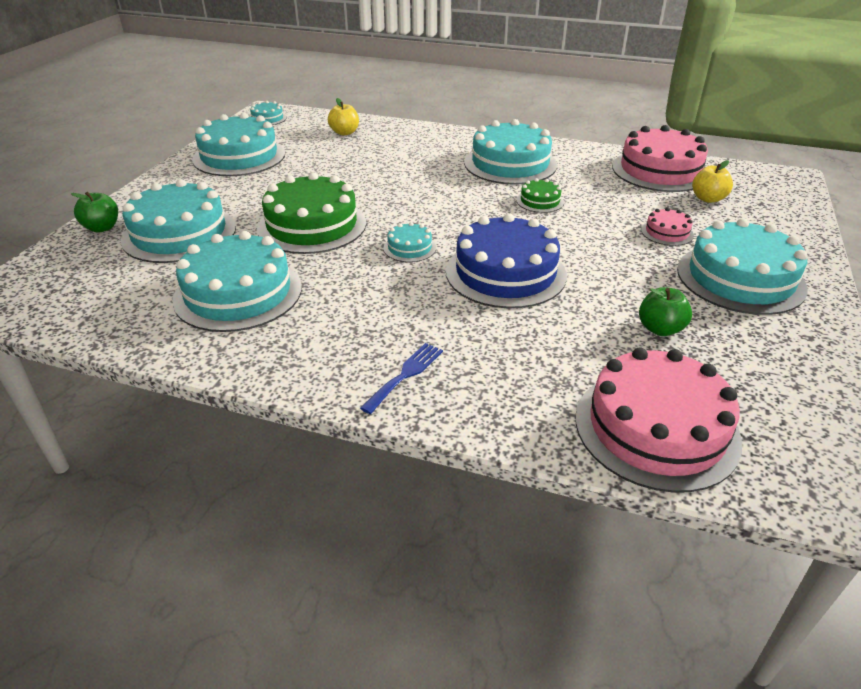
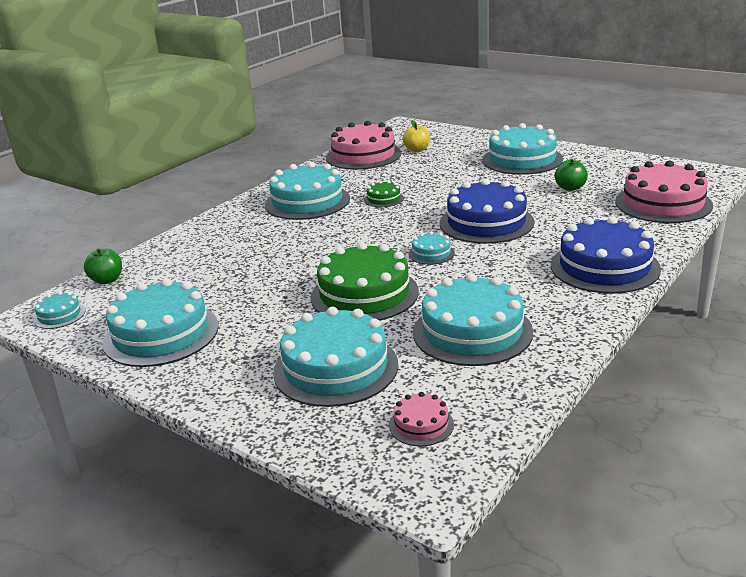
camera: 70 degrees left, 10 degrees down
green apple [71,192,118,232] -> green apple moved to [84,248,122,284]
yellow apple [328,98,359,136] -> none
blue fork [360,343,443,414] -> blue cake [551,217,661,294]
pink cake [641,208,694,246] -> pink cake moved to [389,392,454,446]

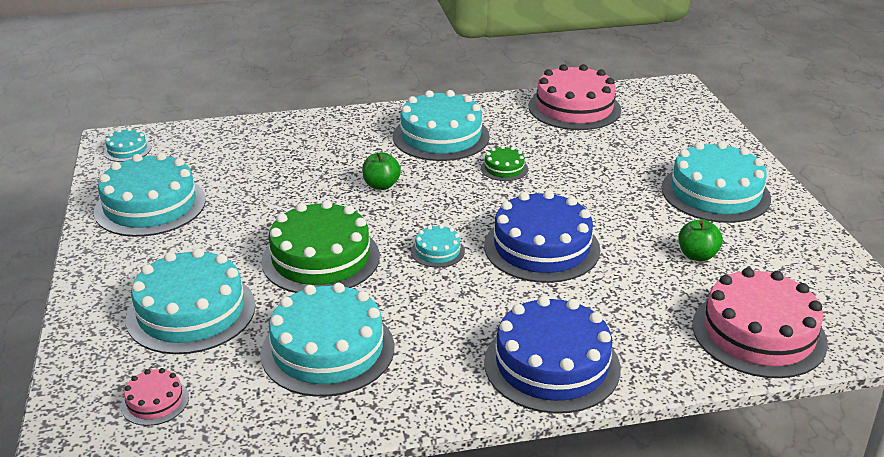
camera: 40 degrees right, 5 degrees up
green apple [84,248,122,284] -> green apple moved to [362,152,401,190]
yellow apple [403,120,430,152] -> none

